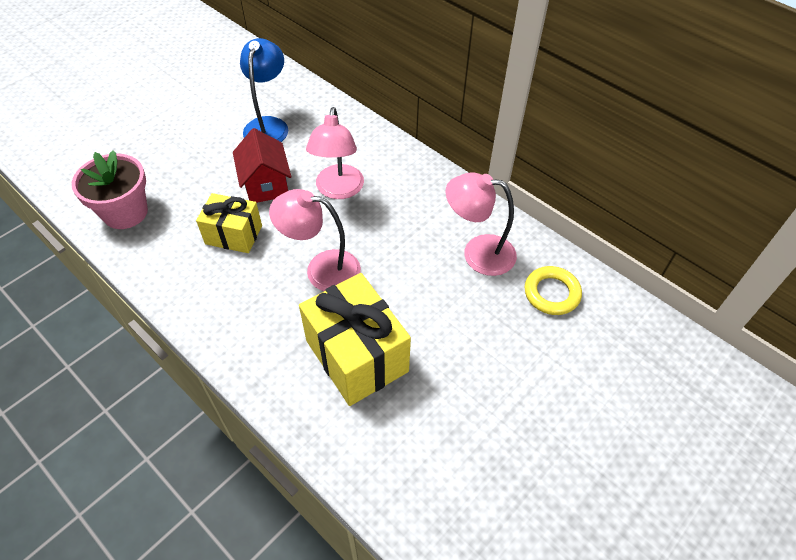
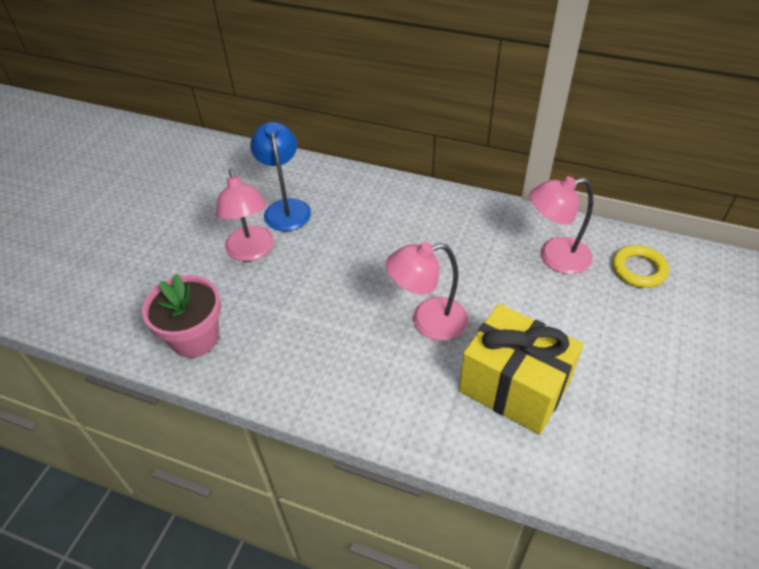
camera: 20 degrees left, 5 degrees down
yellow gift [196,193,262,253] -> none
red house [233,128,291,203] -> none
pink lamp [306,107,364,199] -> pink lamp moved to [216,169,274,261]

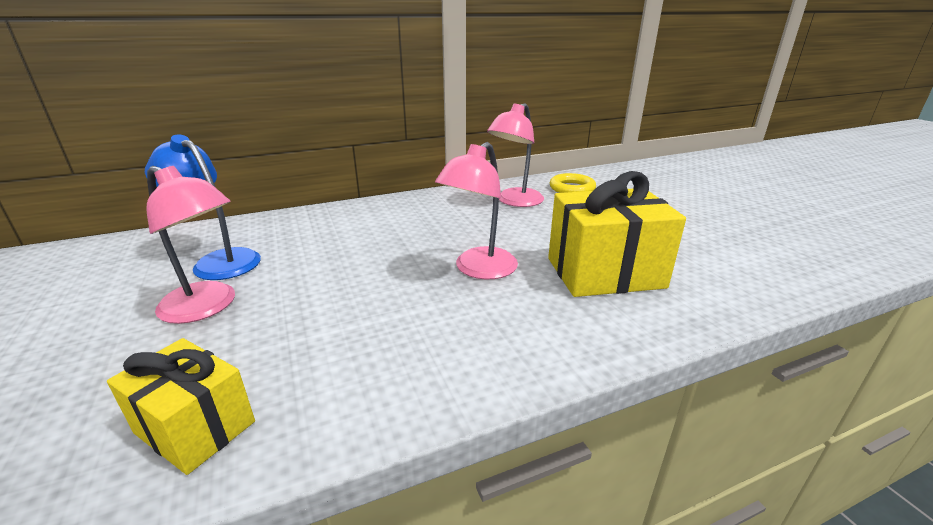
camera: 45 degrees left, 20 degrees down
pink flower pot [142,274,221,358] -> yellow gift [107,338,255,475]

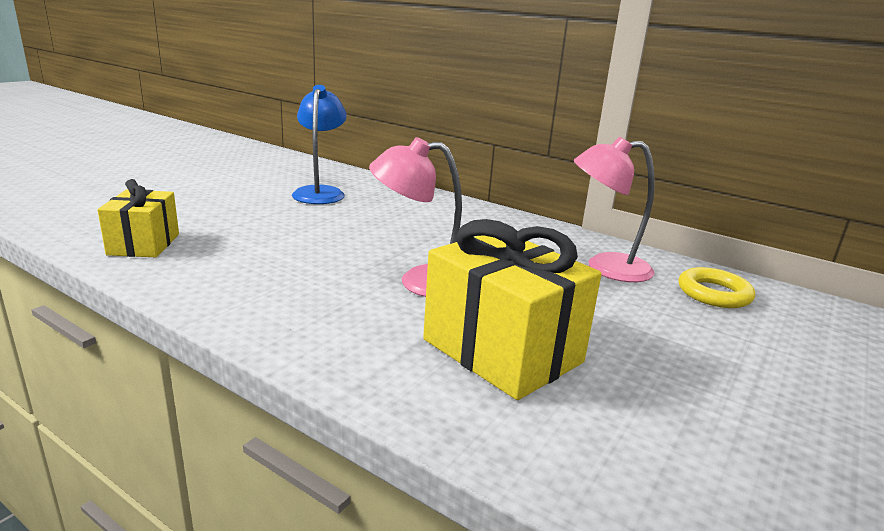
camera: 55 degrees right, 5 degrees down
pink lamp [146,166,235,324] -> none

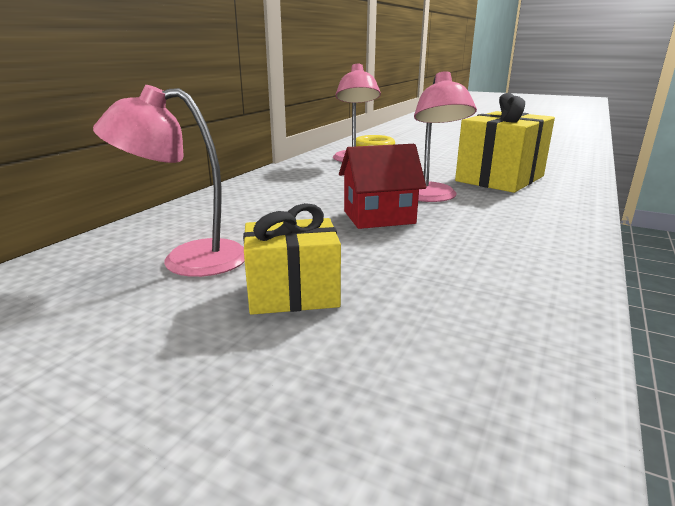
camera: 95 degrees left, 0 degrees up
yellow gift [98,179,179,257] -> yellow gift moved to [243,203,341,315]
blue lamp [292,85,347,204] -> pink lamp [93,85,245,277]
none -> red house [339,144,426,229]

